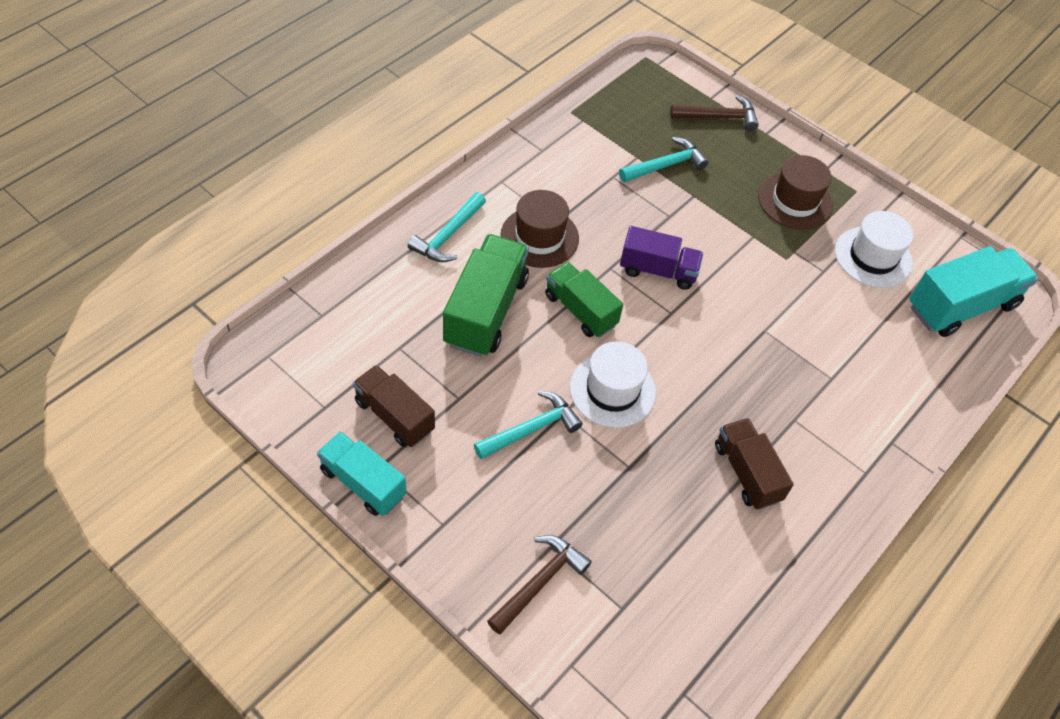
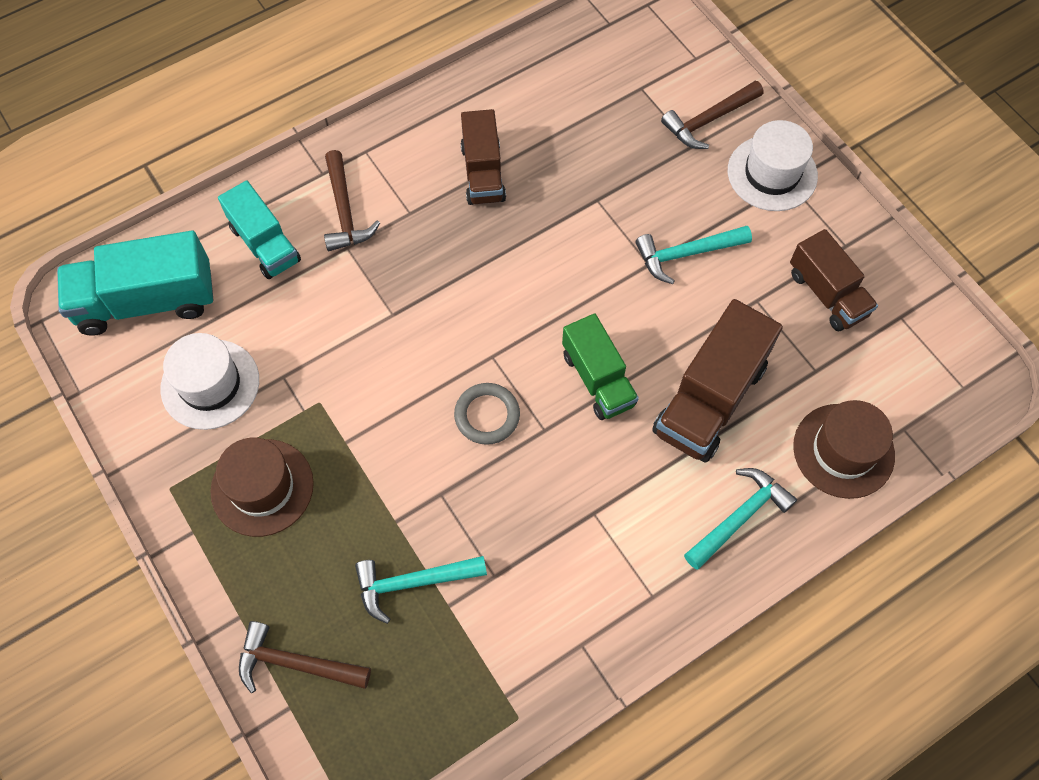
camera: 160 degrees left, 10 degrees up
turquoise truck [317,431,407,516] -> turquoise truck moved to [218,180,301,279]
green truck [443,234,529,357] -> brown truck [652,299,783,463]
brown hat [500,190,579,268] -> brown hat moved to [793,400,895,499]
white hat [570,342,656,428] -> white hat moved to [728,120,818,211]
purple truck [620,226,703,290] -> grey ring [454,383,520,445]
none -> brown hammer [324,150,380,251]

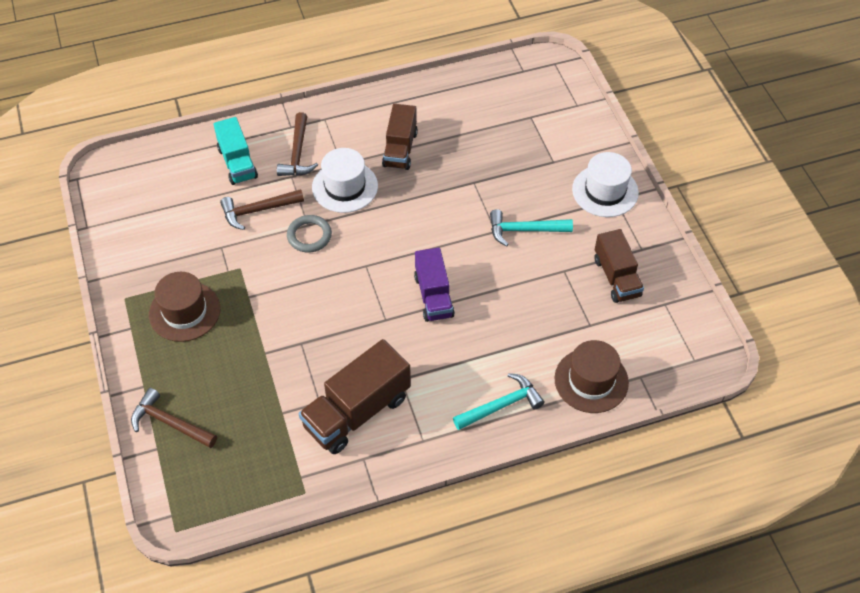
camera: 15 degrees right, 10 degrees down
turquoise truck [57,230,213,336] -> none
white hat [160,333,259,430] -> white hat moved to [312,148,378,213]
turquoise hammer [355,556,487,624] -> none
grey ring [454,383,520,445] -> grey ring moved to [287,215,332,253]
green truck [562,313,639,420] -> purple truck [414,247,455,322]
brown truck [652,299,783,463] -> brown truck moved to [299,339,411,454]
brown hammer [661,81,763,149] -> brown hammer moved to [220,189,304,230]

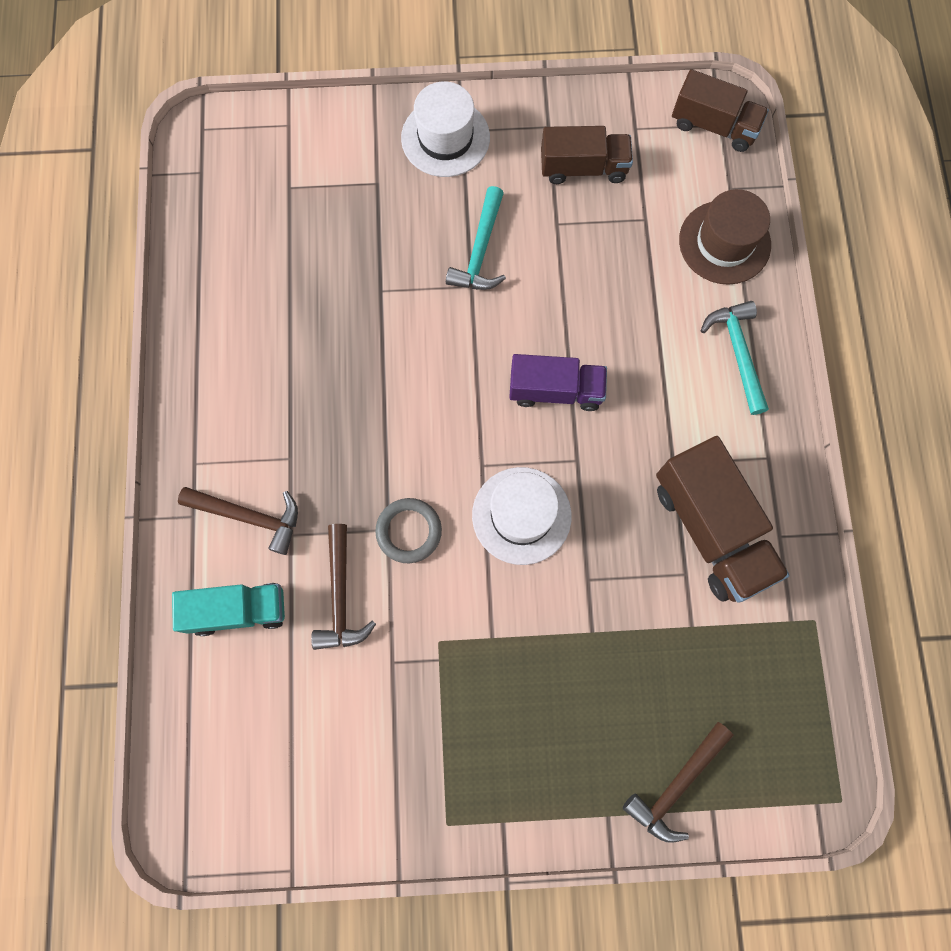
camera: 75 degrees left, 20 degrees up
brown hat [149,272,220,342] -> none
white hat [312,148,378,213] -> white hat moved to [472,467,572,565]
brown truck [382,104,418,170] -> brown truck moved to [672,69,769,152]

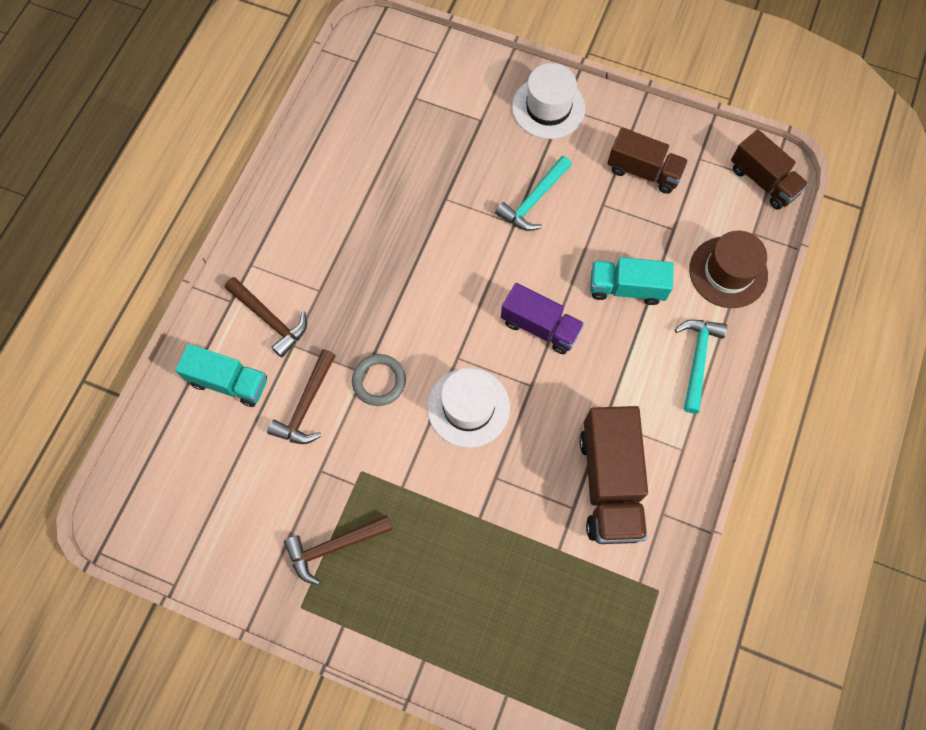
camera: 25 degrees right, 5 degrees down
brown hammer [623,722,734,843] -> brown hammer moved to [284,515,393,585]
none -> turquoise truck [590,257,674,305]

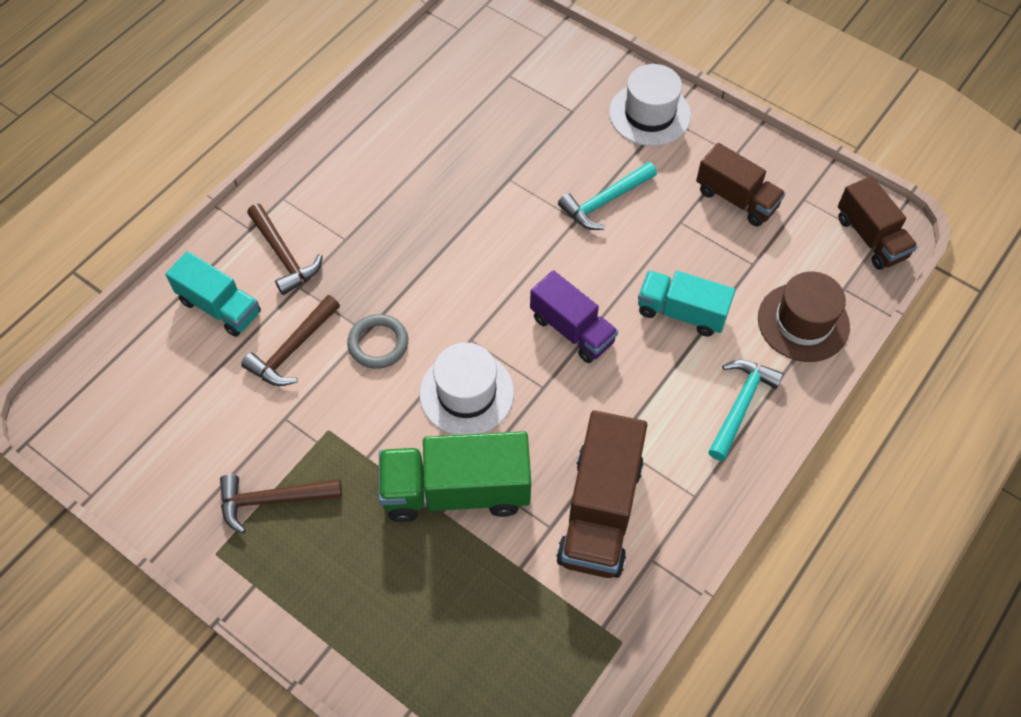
camera: 15 degrees right, 10 degrees down
none -> green truck [379,431,531,522]

